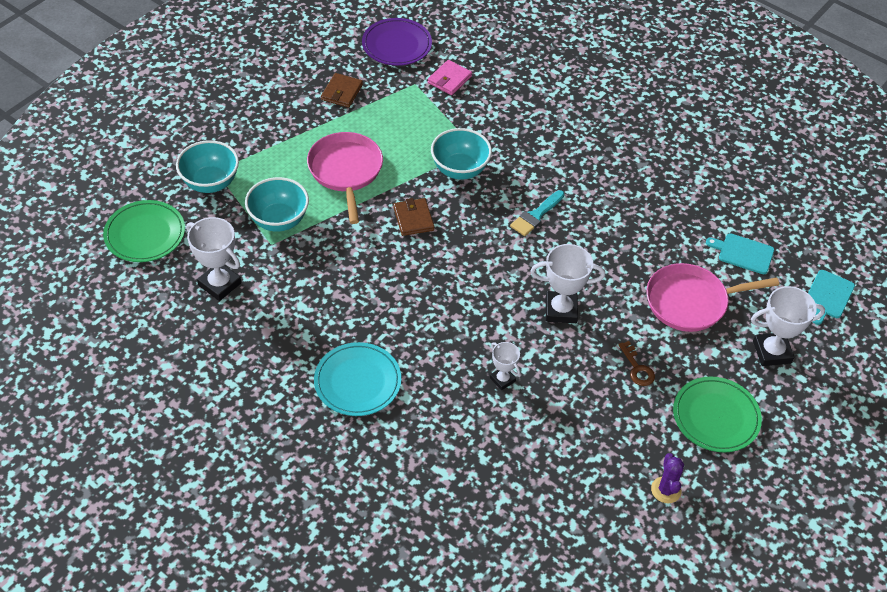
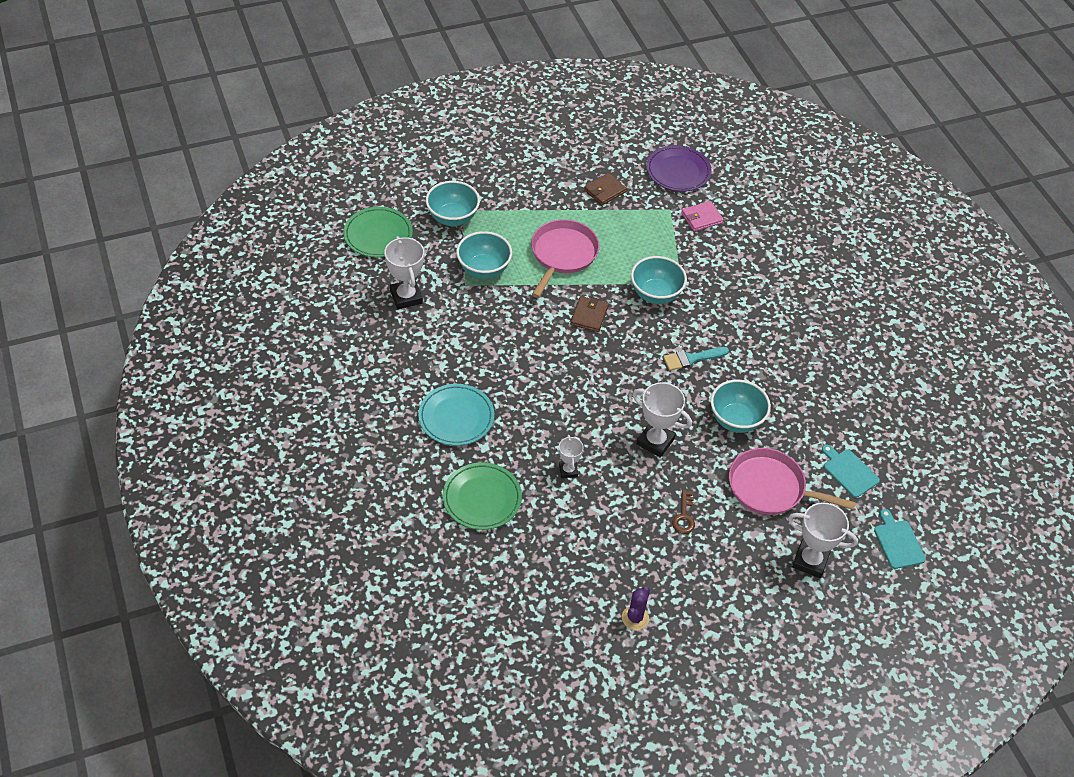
camera: 30 degrees right, 0 degrees up
green plate [673,377,762,452] -> green plate moved to [443,462,522,530]
turquoise cutting board [808,270,855,325] -> turquoise cutting board turned 105 degrees clockwise [874,509,926,569]
none -> turquoise bowl [710,380,771,433]

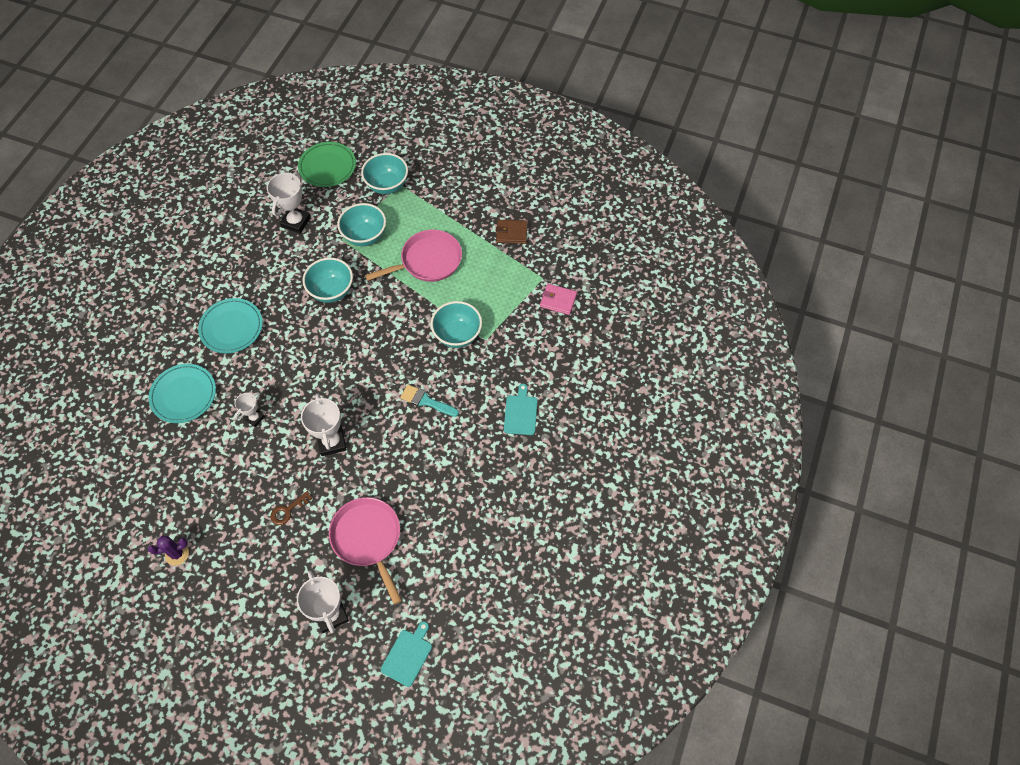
camera: 45 degrees right, 10 degrees up
green plate [443,462,522,530] -> turquoise plate [149,364,216,423]
brown wallet [570,296,609,332] -> none
purple plate [646,145,712,192] -> none
turquoise bowl [710,380,771,433] -> turquoise bowl moved to [303,257,353,303]
turquoise cutting board [822,445,880,498] -> turquoise cutting board moved to [504,384,538,435]

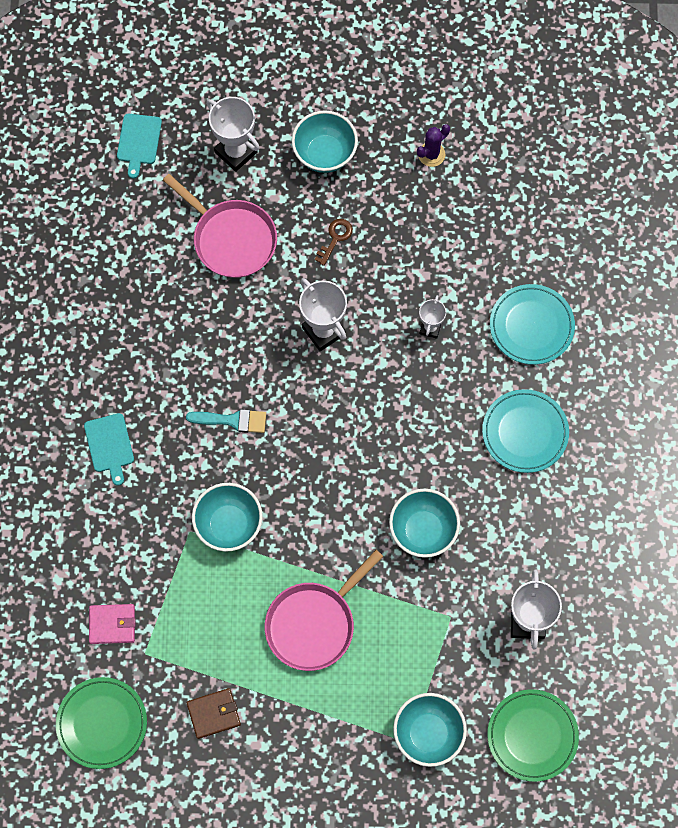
camera: 160 degrees right, 10 degrees up
turquoise bowl [337,203,386,246] -> turquoise bowl moved to [292,110,358,173]
none -> green plate [56,677,147,769]

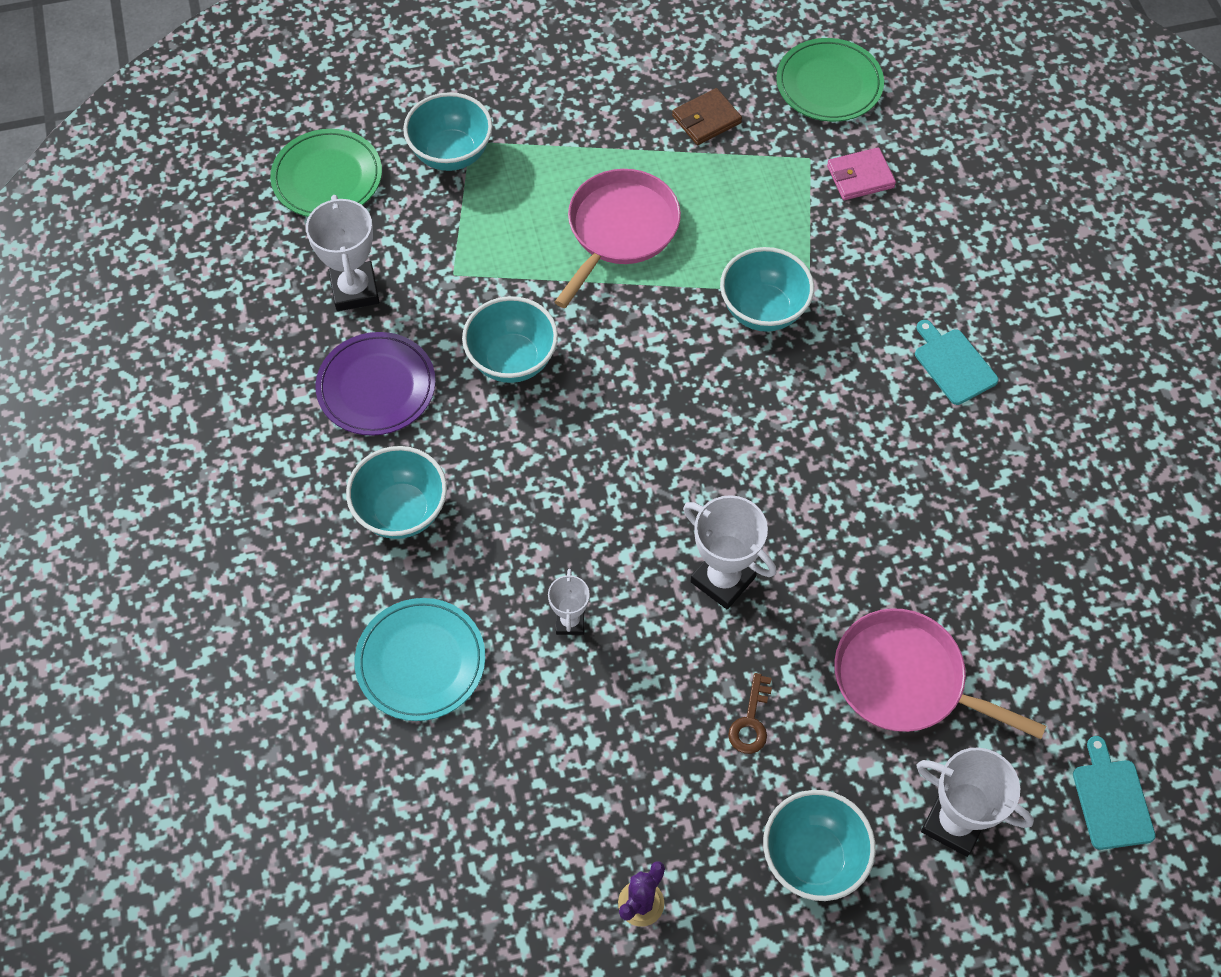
camera: 165 degrees right, 10 degrees down
turquoise brush [186,409,266,433] -> none
turquoise plate [482,389,569,473] -> turquoise bowl [346,446,447,539]
none -> purple plate [316,332,436,436]

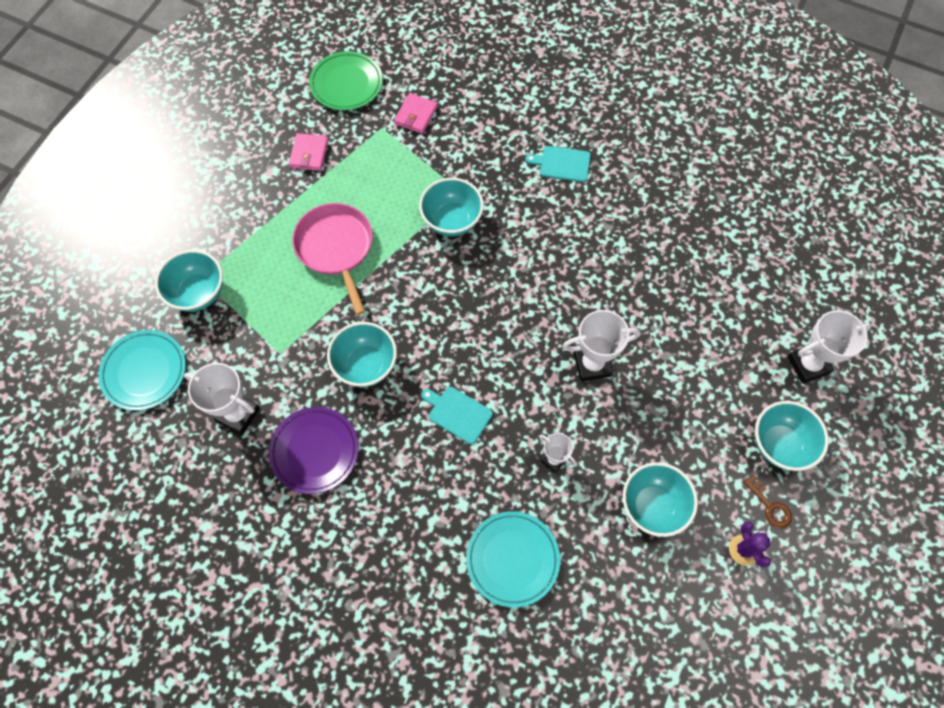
camera: 50 degrees left, 5 degrees up
green plate [270,129,382,217] -> turquoise plate [98,330,186,411]
turquoise bowl [346,446,447,539] -> turquoise bowl moved to [623,462,698,537]
brown wallet [672,88,742,145] -> pink wallet [289,133,329,171]
brown key [728,673,772,754] -> brown key moved to [744,475,792,529]
pink pan [834,608,1046,739] -> none
turquoise cutting board [1073,736,1156,850] -> turquoise cutting board moved to [421,387,493,444]

